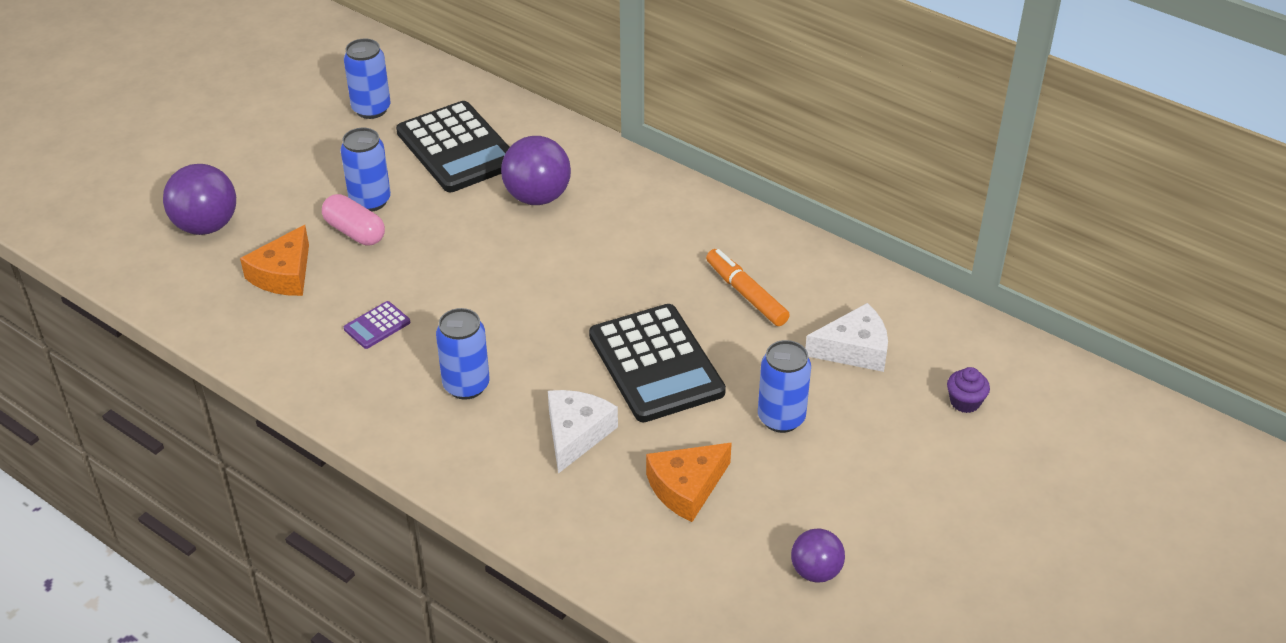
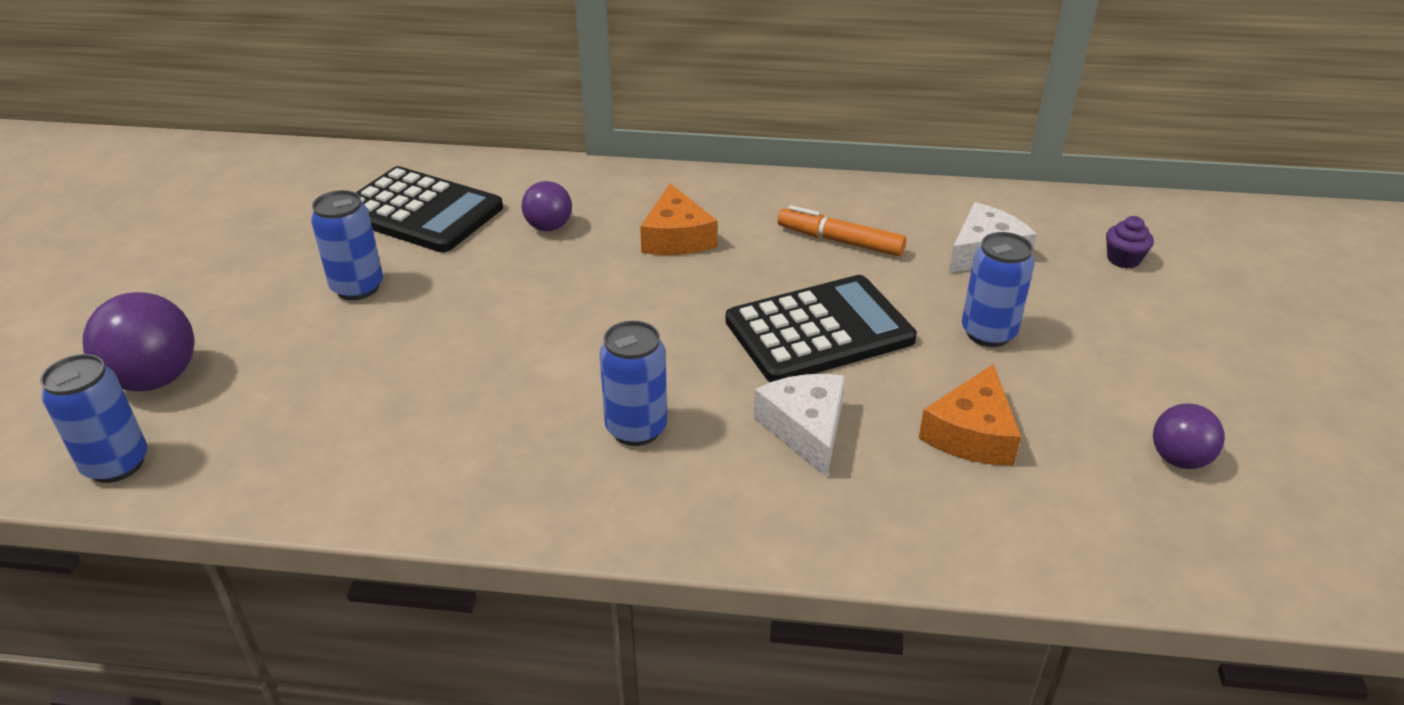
camera: 30 degrees left, 5 degrees down
orange cheese [240,225,309,296] -> orange cheese moved to [640,183,717,255]
pink capsule [322,194,385,246] -> none
blue can [344,38,390,119] -> blue can moved to [40,354,147,483]
purple calculator [344,301,410,349] -> none
purple ball [501,136,571,205] -> purple ball [522,181,572,231], size x0.61
black calculator [589,304,726,423] -> black calculator turned 60 degrees counterclockwise [726,275,917,382]

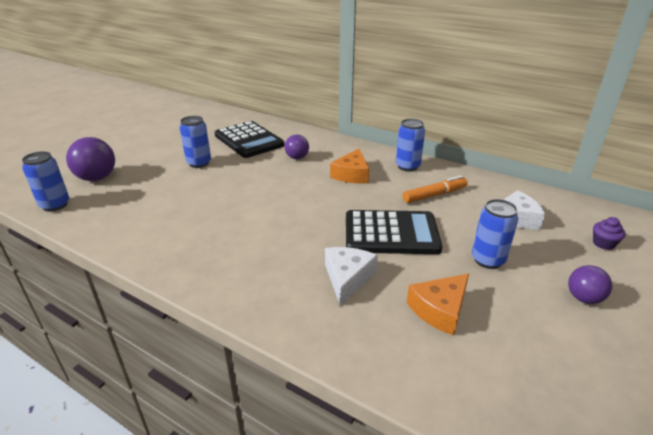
camera: 25 degrees right, 5 degrees down
blue can [599,321,667,446] -> blue can moved to [396,119,425,172]
orange marker [778,205,906,256] -> orange marker turned 105 degrees clockwise [403,176,468,203]
purple ball [1153,403,1225,469] -> purple ball moved to [568,265,612,304]

